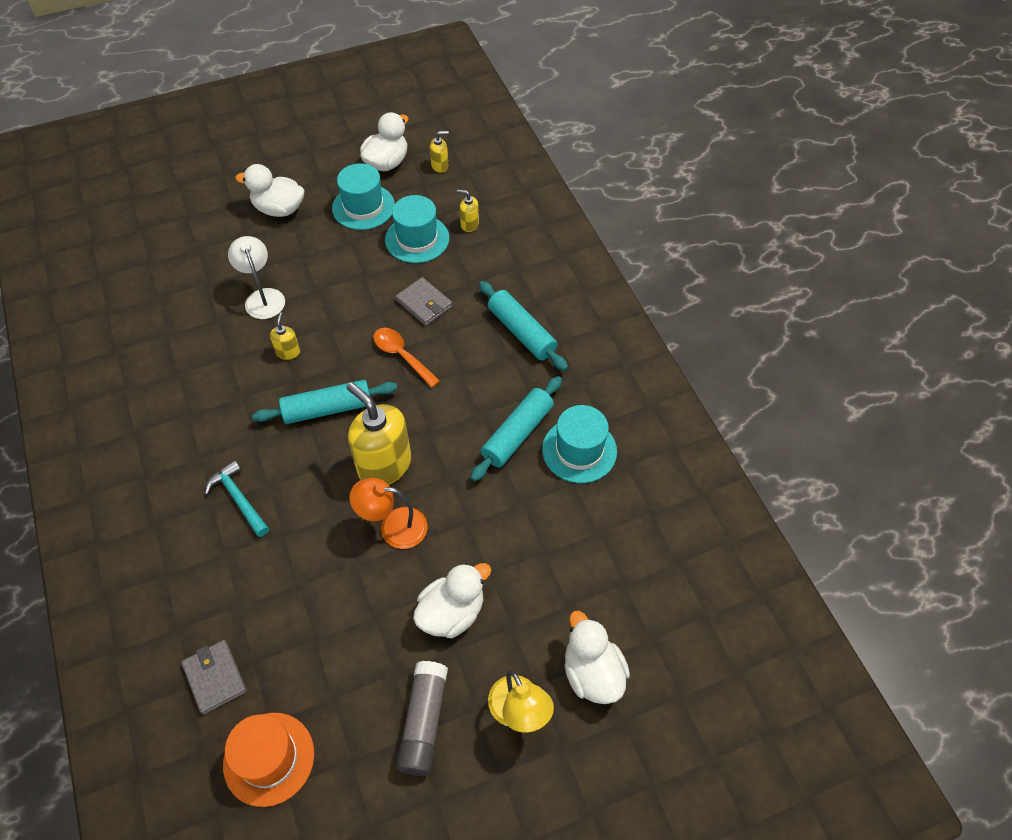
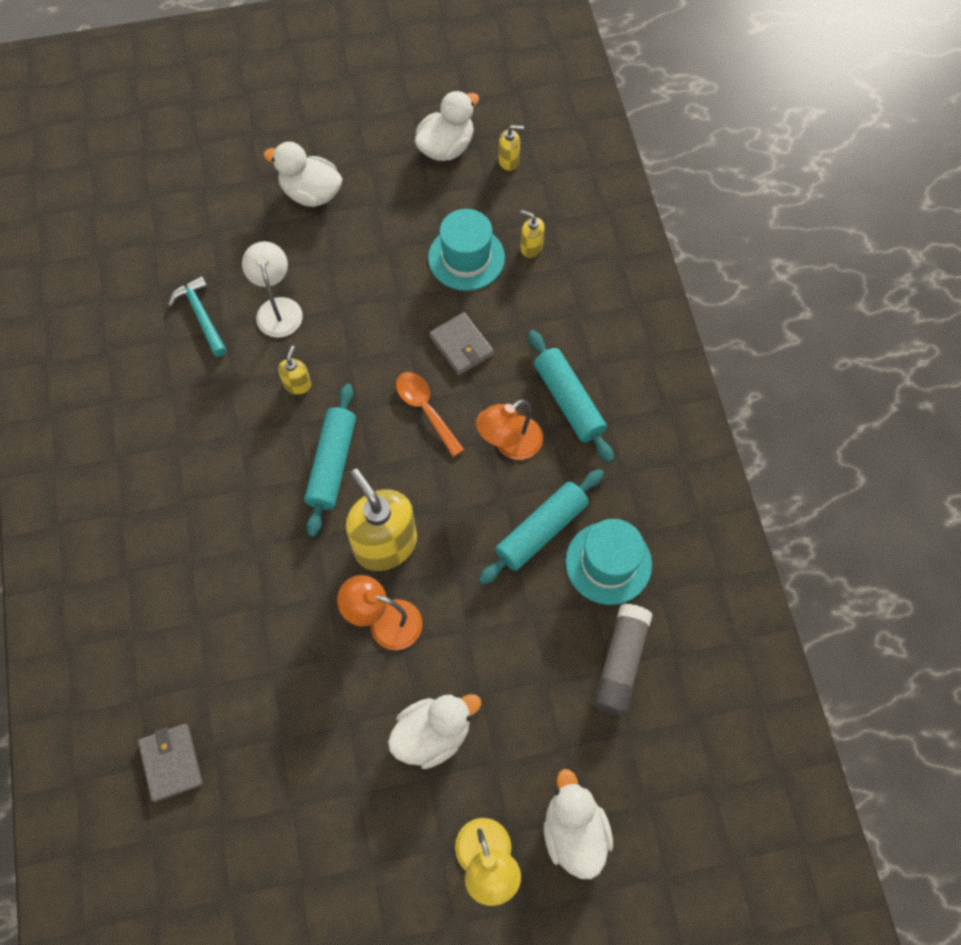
camera: 10 degrees right, 10 degrees up
turquoise hammer [205,460,269,537] -> turquoise hammer moved to [168,276,226,357]
orange hat [223,713,314,807] -> none
turquoise rolling pin [252,380,398,424] -> turquoise rolling pin turned 75 degrees counterclockwise [304,384,356,537]
turquoise hat [332,163,395,230] -> none
grey glue stick [396,661,448,776] -> grey glue stick moved to [593,604,653,716]
none -> orange lamp [476,399,543,460]

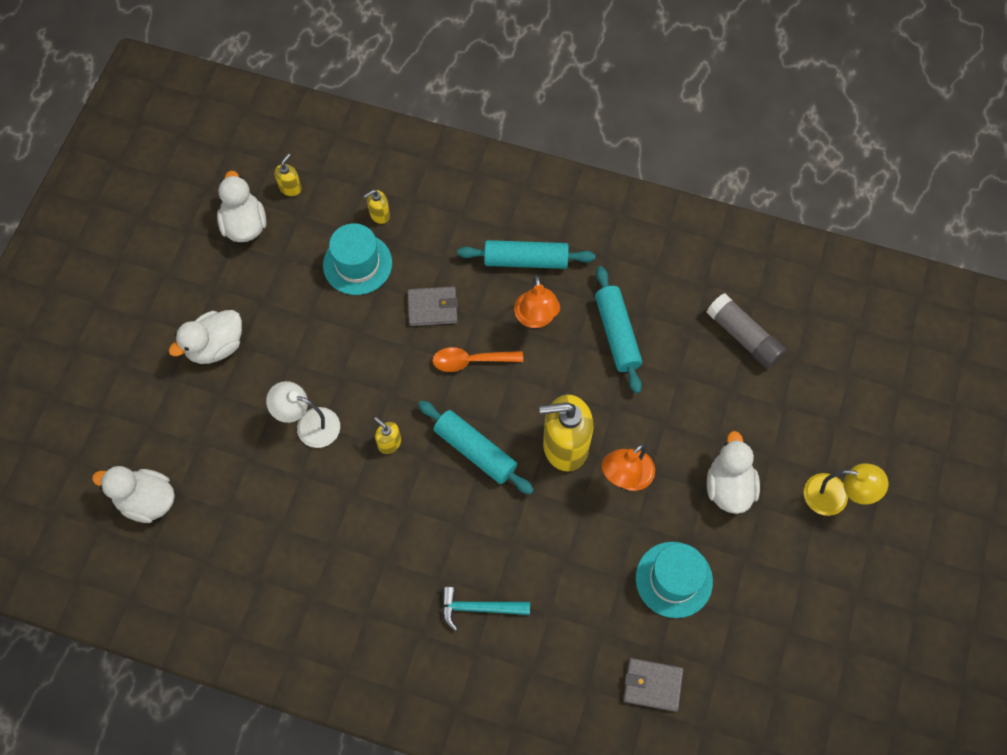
camera: 60 degrees left, 0 degrees up
turquoise hammer [168,276,226,357] -> turquoise hammer moved to [442,587,530,631]
white duck [544,769,613,879] -> white duck moved to [92,466,175,523]
turquoise hat [565,519,652,605] -> turquoise hat moved to [636,542,713,618]

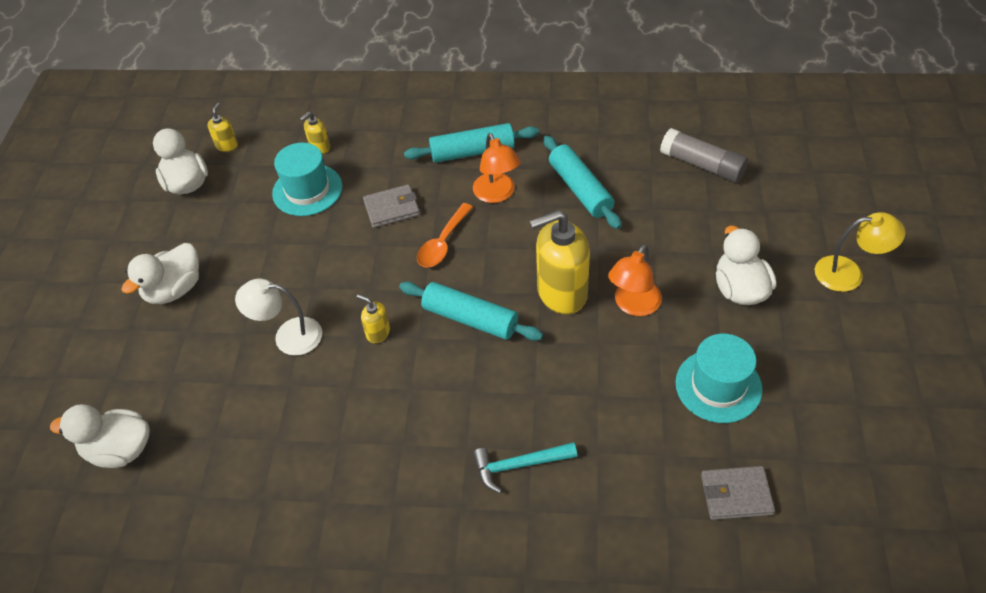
camera: 10 degrees left, 15 degrees down
orange spoon [432,347,523,372] -> orange spoon turned 45 degrees counterclockwise [417,203,473,267]

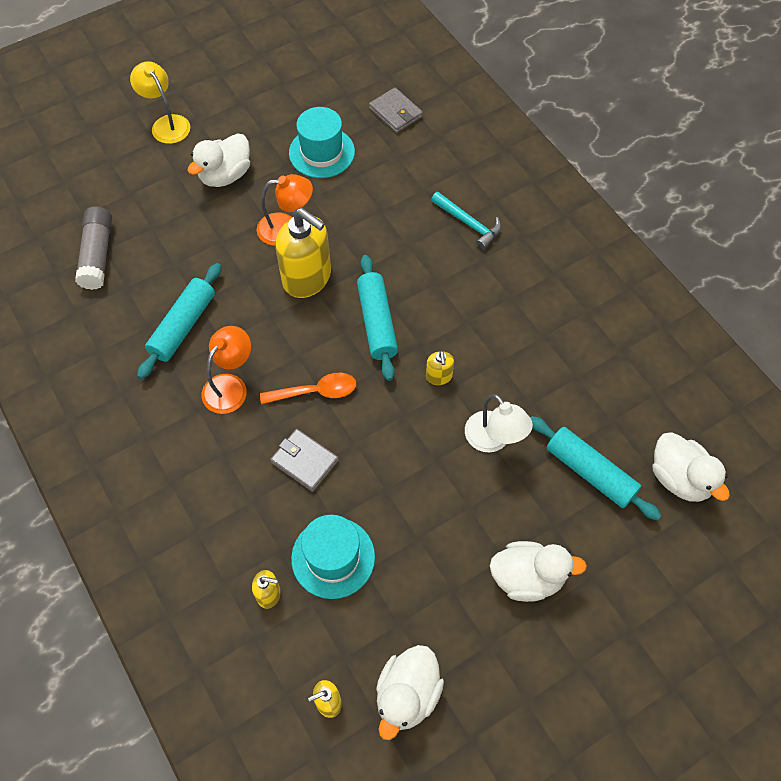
camera: 130 degrees left, 10 degrees up
turquoise rolling pin [404,123,539,163] -> turquoise rolling pin moved to [530,416,661,521]

